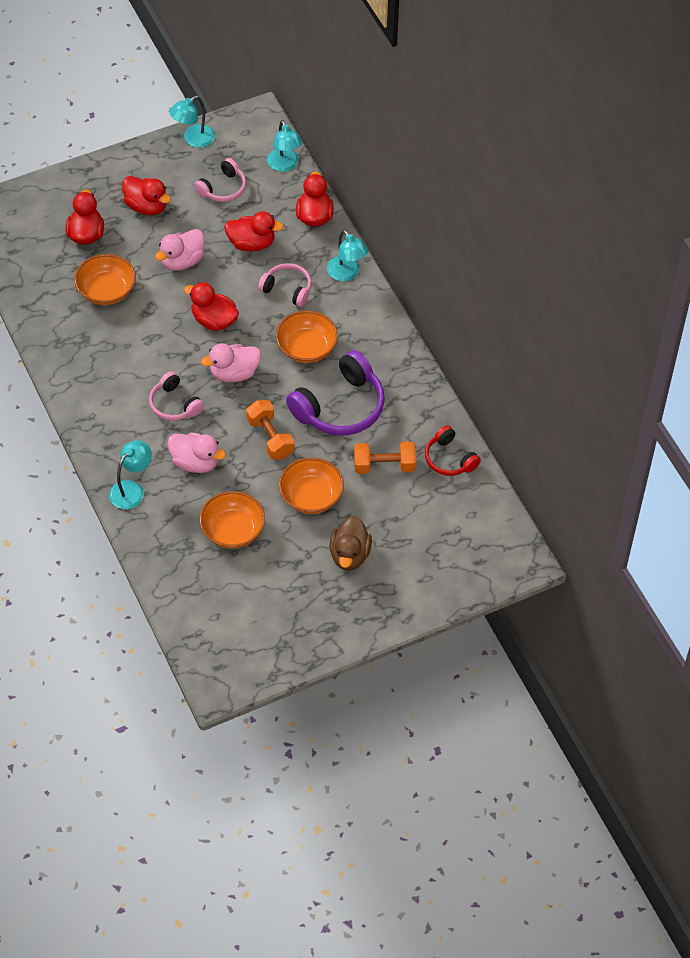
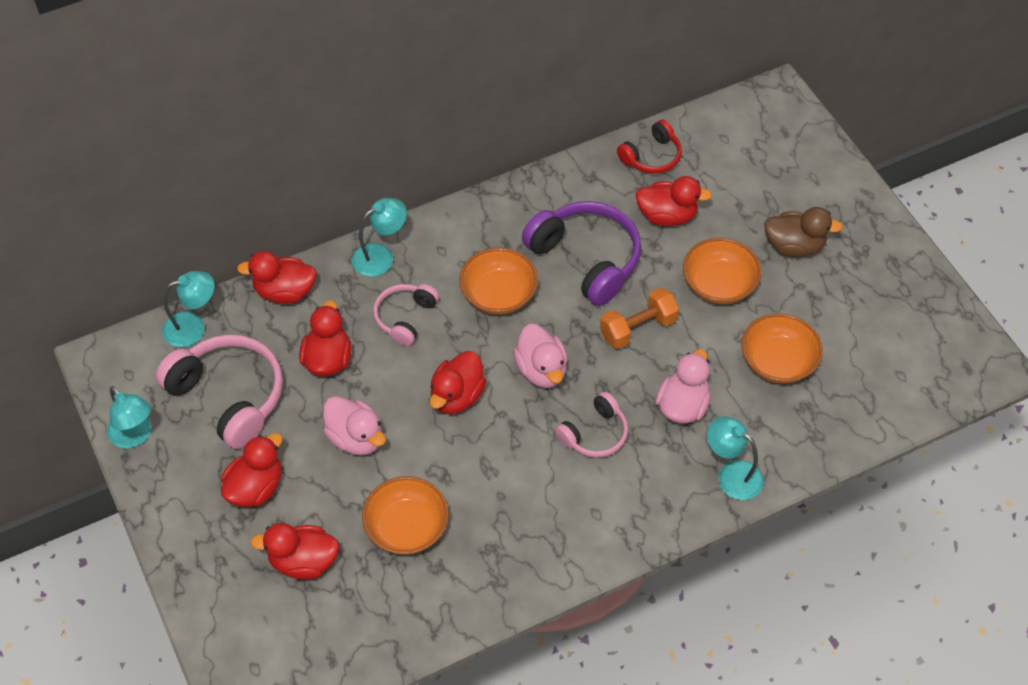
camera: 90 degrees left, 0 degrees up
pink headphones [194,158,246,202] -> pink headphones [156,335,283,449], size x1.76
orange dumbbell [354,442,416,474] -> red duck [636,176,712,226]

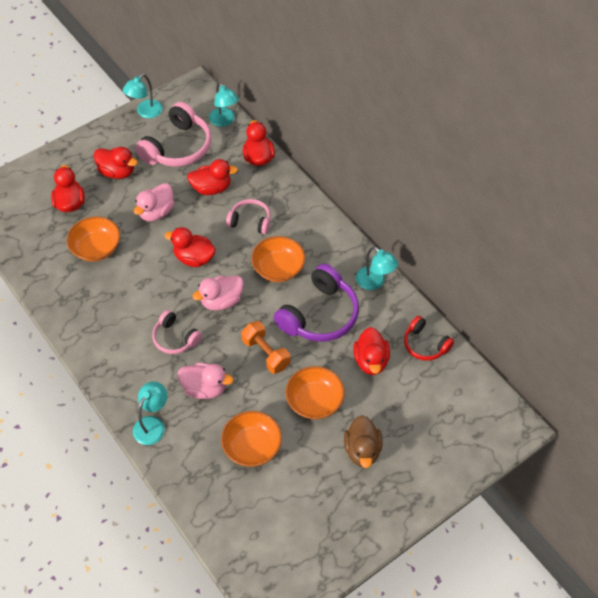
camera: 80 degrees right, 0 degrees up
turquoise lamp [352,198,407,277] -> turquoise lamp moved to [356,246,398,290]

